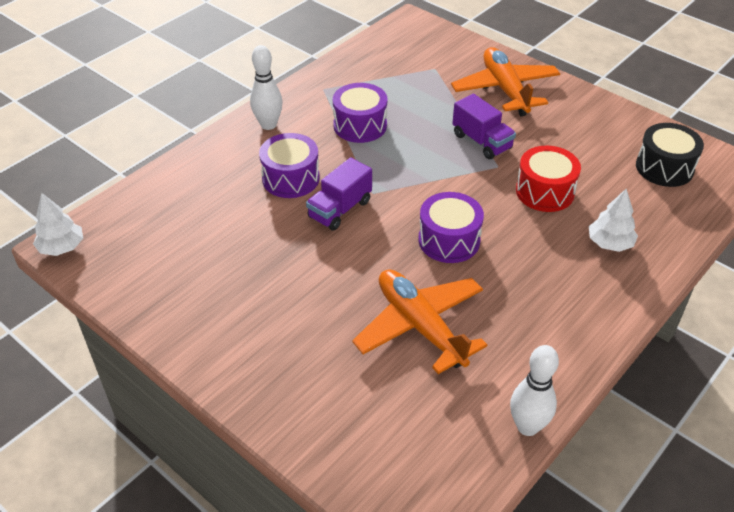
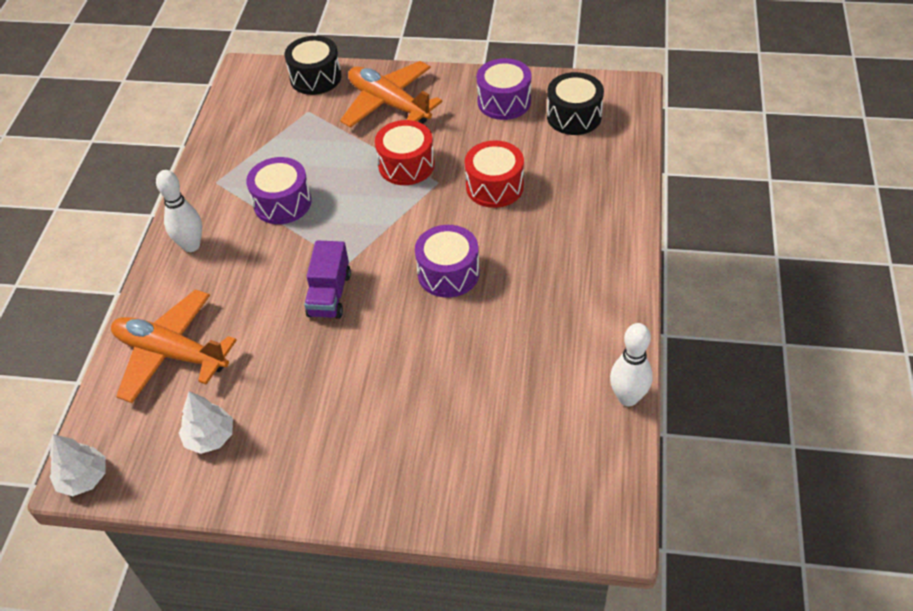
camera: 30 degrees left, 5 degrees up
purple drum [259,133,320,198] -> purple drum moved to [477,58,531,120]
orange plane [352,269,487,374] -> orange plane moved to [111,289,237,403]
purple truck [452,94,516,159] -> red drum [375,120,435,185]
white tree [589,189,638,252] -> white tree moved to [179,392,233,454]
none -> black drum [284,36,342,95]

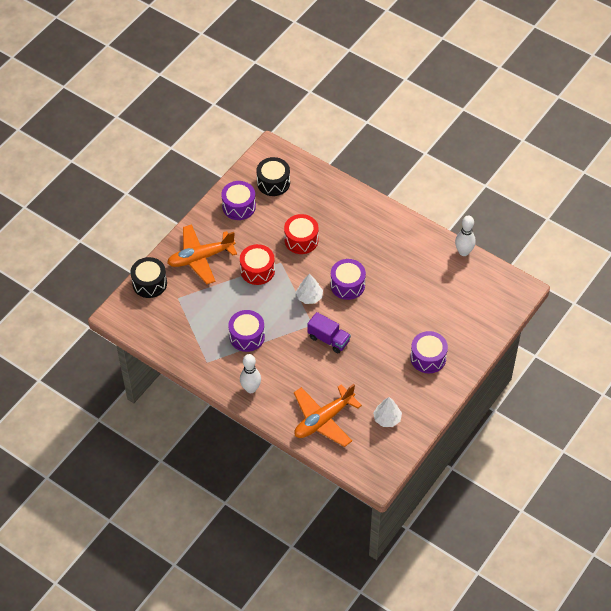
camera: 65 degrees left, 5 degrees up
white tree [50,434,106,496] -> white tree moved to [296,273,323,304]
none -> purple drum [410,331,448,373]

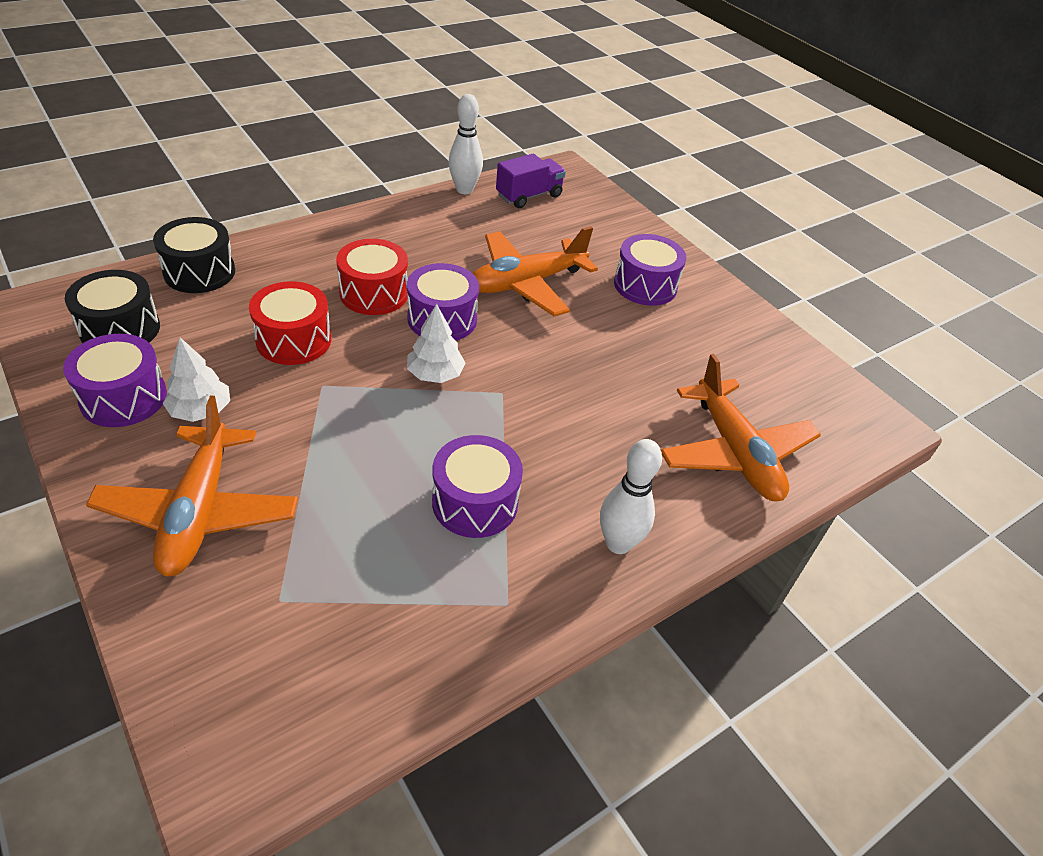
camera: 75 degrees left, 10 degrees down
black drum [130,257,167,298] -> black drum moved to [153,217,235,293]
red drum [240,244,275,285] -> red drum moved to [336,239,408,315]
purple truck [307,312,351,354] -> purple truck moved to [496,154,566,208]
white tree [373,397,402,427] -> white tree moved to [163,337,230,422]
none -> orange plane [472,226,598,316]

